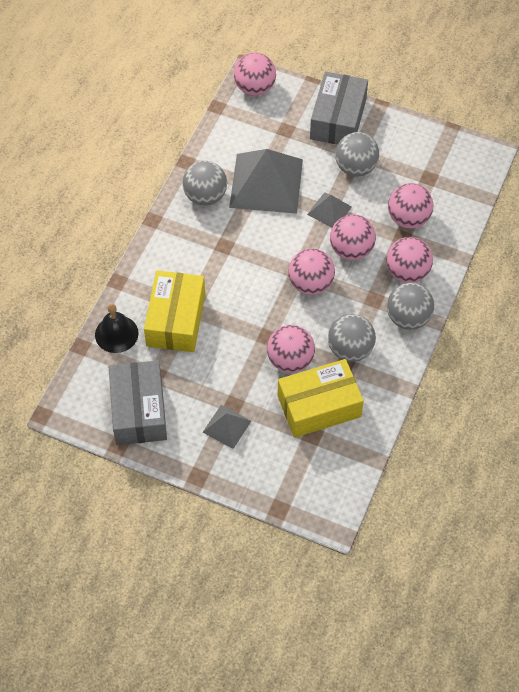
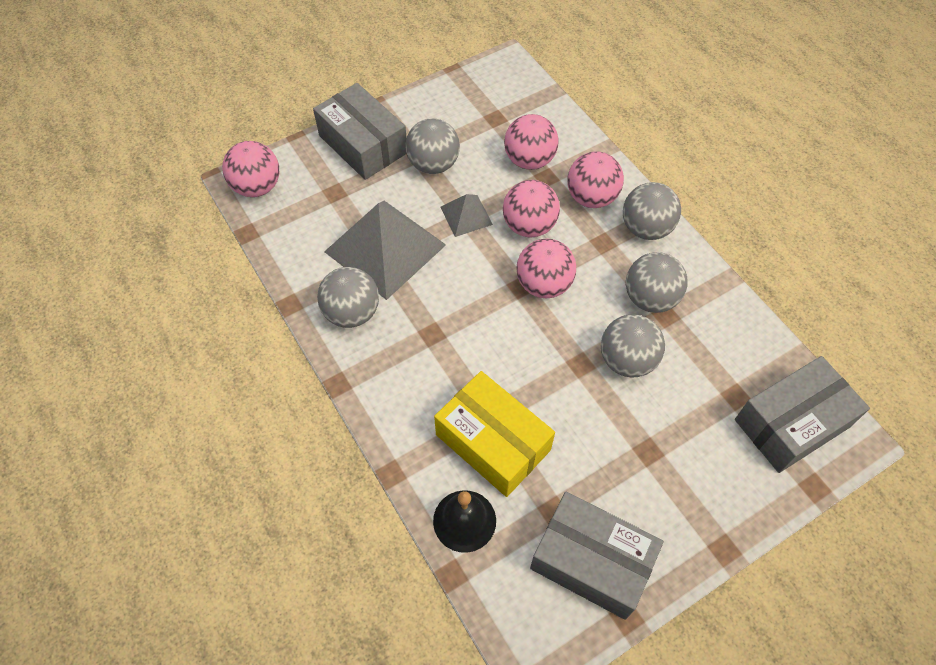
camera: 55 degrees left, 0 degrees up
grey pyramid [202,405,251,449] -> none
pink ball [267,325,315,373] -> grey ball [601,314,665,378]
yellow box [278,359,364,438] -> none
none -> grey box [735,356,870,473]

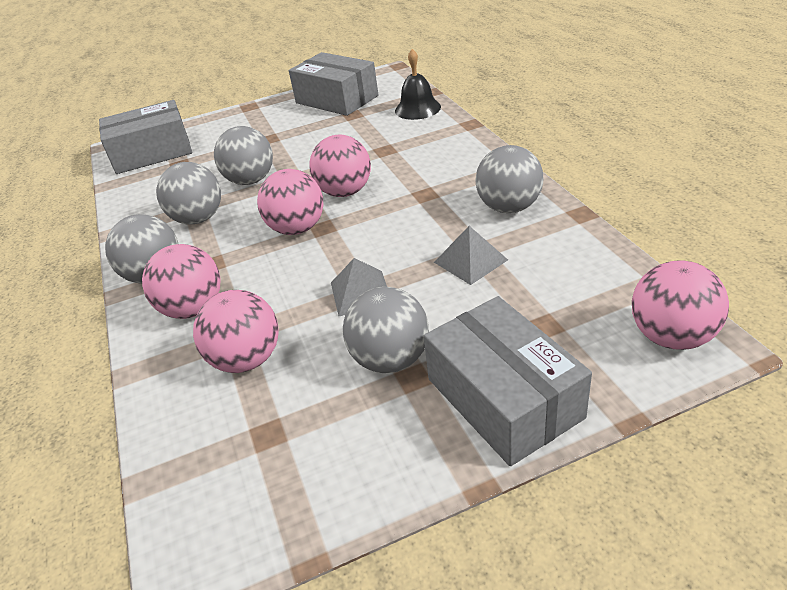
camera: 165 degrees left, 20 degrees down
grey pyramid [324,201,446,300] -> grey pyramid [434,226,508,285], size x0.48
yellow box [434,371,555,497] -> none
pink ball [503,180,560,237] -> pink ball moved to [309,135,371,197]

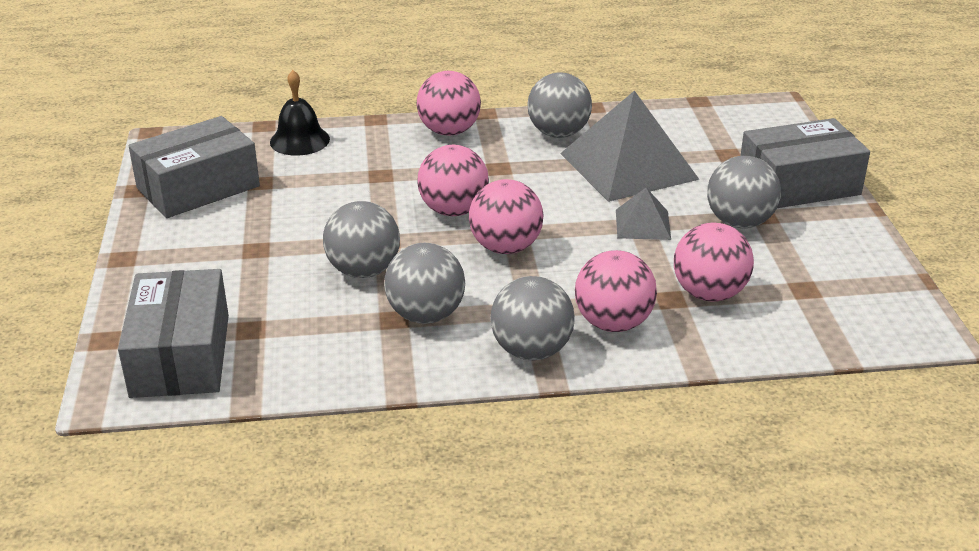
camera: 80 degrees left, 5 degrees down
grey pyramid [434,226,508,285] -> grey pyramid [560,90,700,202], size x2.08
pink ball [632,260,729,350] -> pink ball moved to [416,71,481,135]

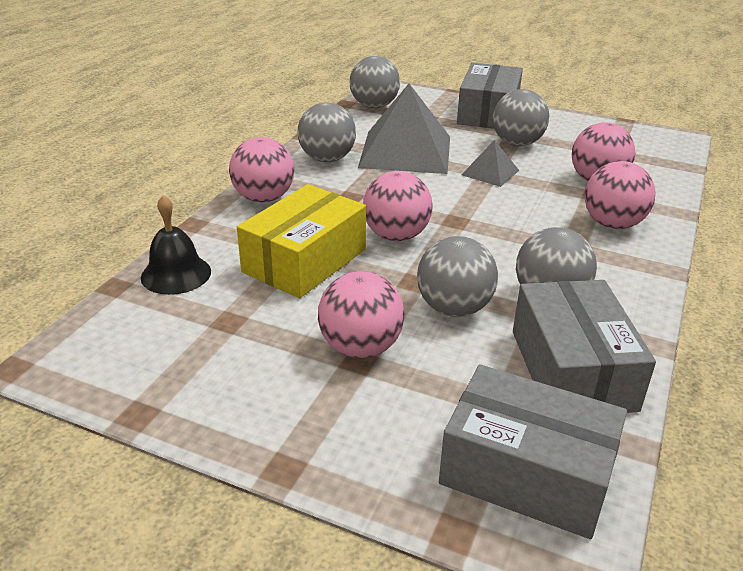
camera: 60 degrees left, 0 degrees up
grey box [128,116,260,218] -> grey box moved to [513,280,656,413]
pink ball [469,179,544,254] -> pink ball moved to [318,271,405,358]
grey ball [490,276,575,360] -> grey ball moved to [350,56,400,108]
none -> yellow box [237,184,366,298]

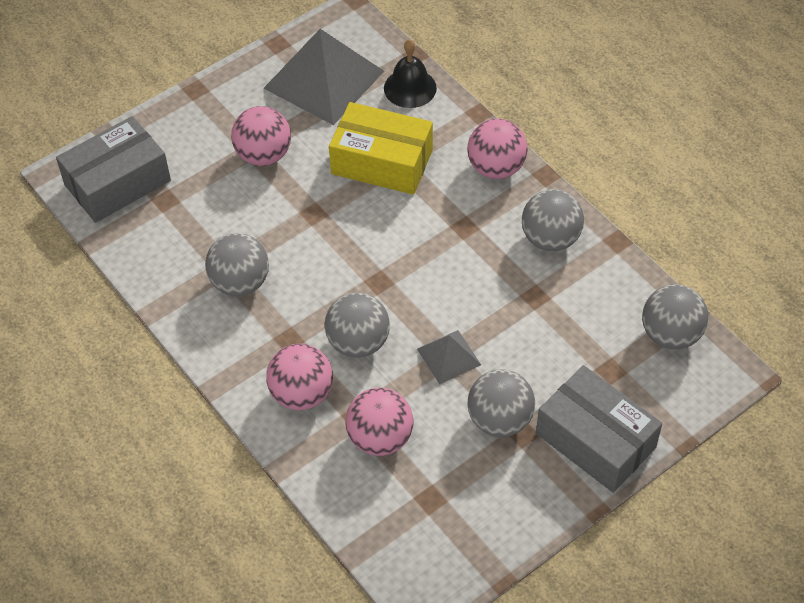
camera: 120 degrees right, 20 degrees up
yellow box [237,184,366,298] -> yellow box turned 45 degrees counterclockwise [329,102,433,195]
grey pyramid [358,84,450,174] -> grey pyramid moved to [264,29,384,125]
pink ball [363,171,433,241] -> none
grey ball [417,236,498,317] -> grey ball moved to [325,293,390,358]
grey box [513,280,656,413] -> none

